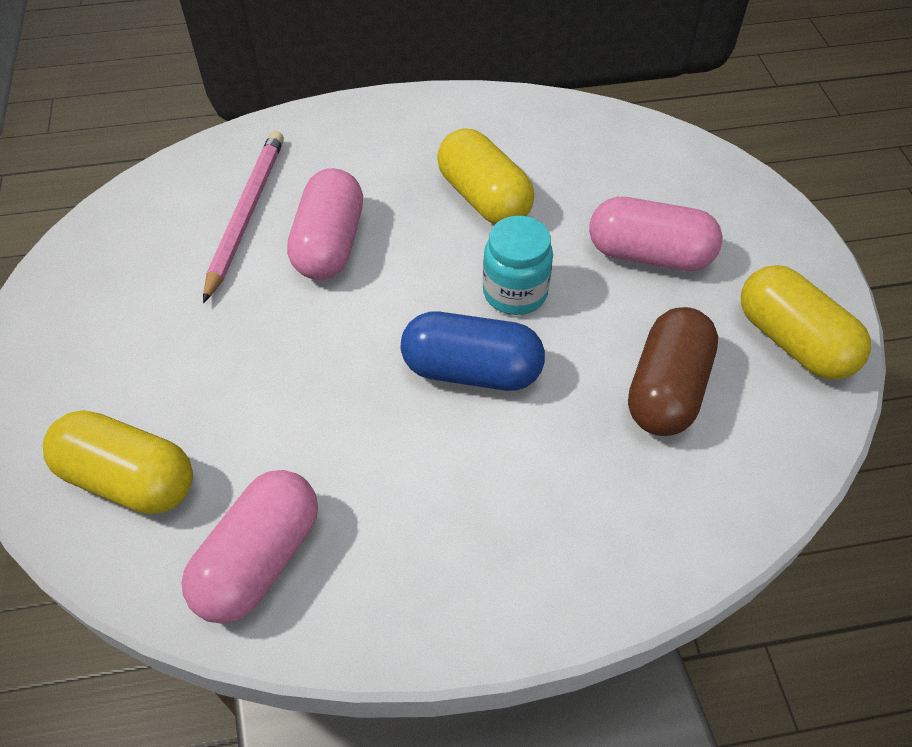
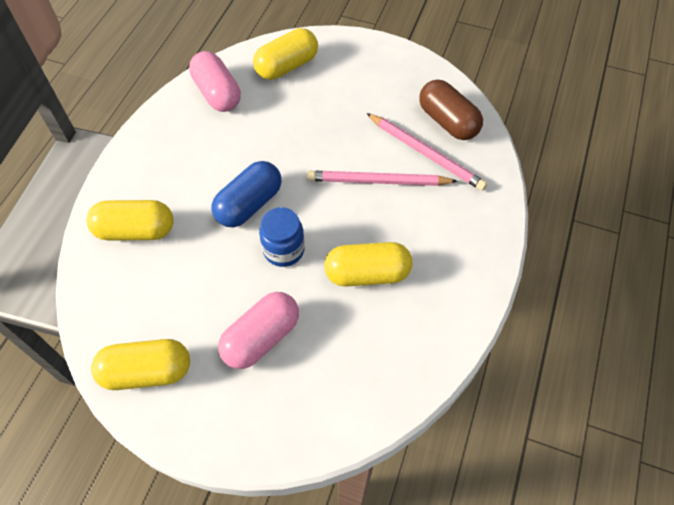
camera: 120 degrees right, 5 degrees up
pink capsule [287,168,363,280] -> pink pencil [307,171,458,186]
turquoise jar [483,216,553,315] -> blue jar [259,207,305,267]
brown capsule [628,307,718,436] -> brown capsule moved to [419,80,483,140]
none -> yellow capsule [86,200,174,241]

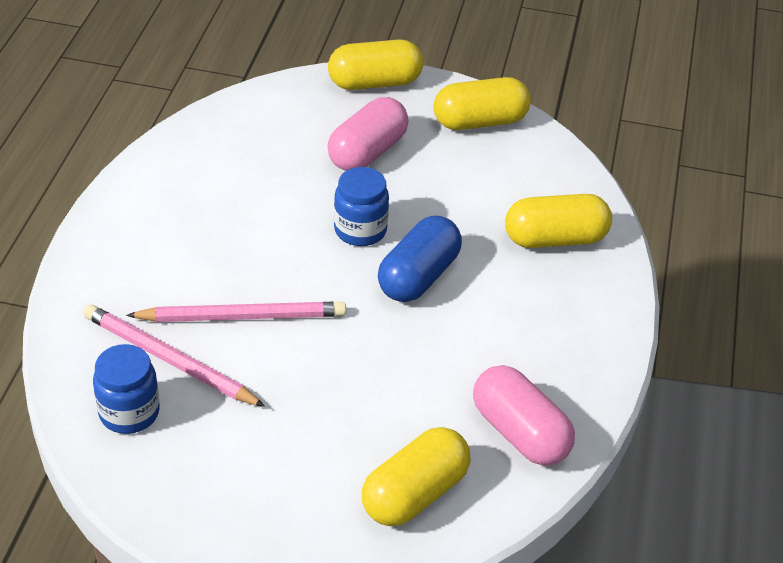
camera: 170 degrees right, 15 degrees down
yellow capsule [324,242,412,287] -> yellow capsule moved to [328,39,423,90]
brown capsule [419,80,483,140] -> blue jar [93,344,160,434]

